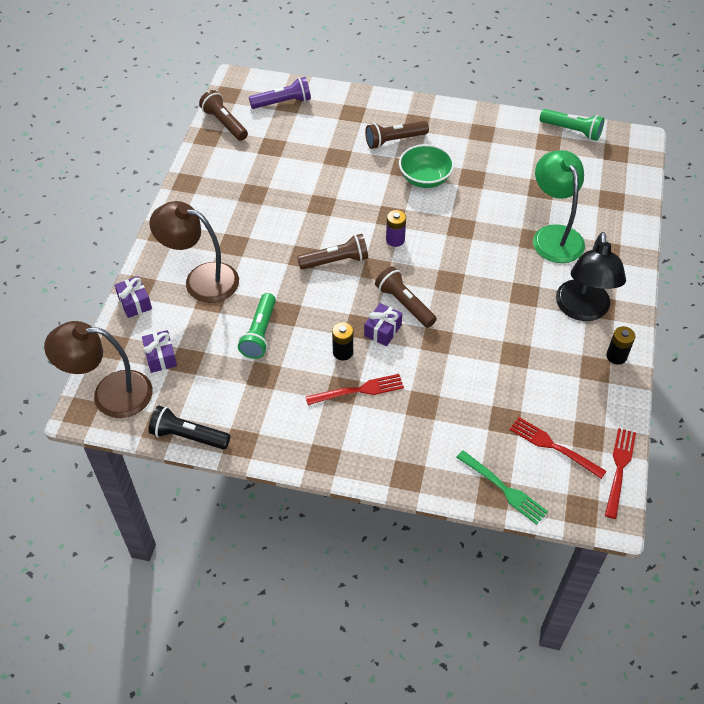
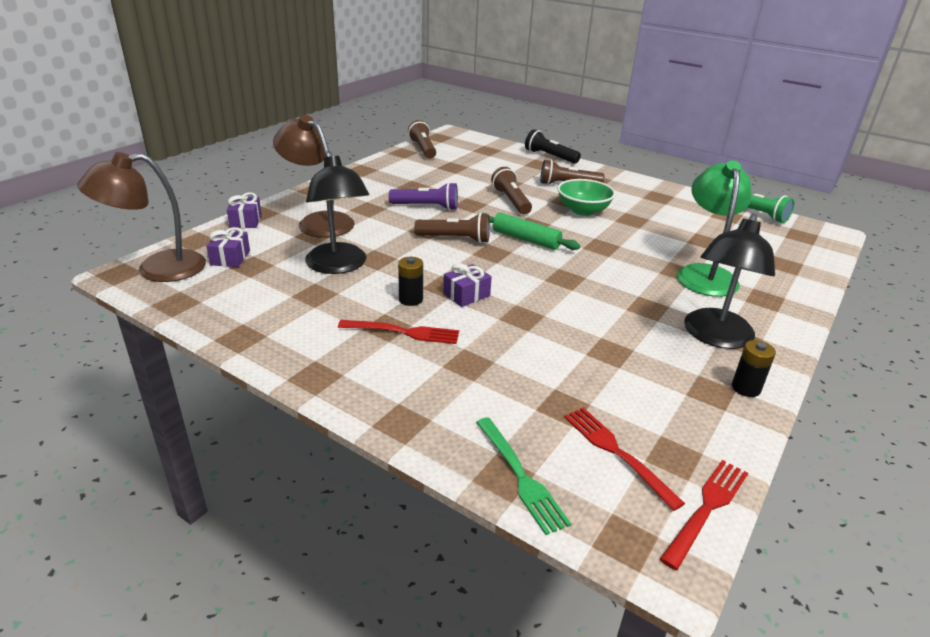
camera: 20 degrees right, 20 degrees down
brown lamp [44,321,153,418] -> brown lamp turned 45 degrees counterclockwise [77,152,206,282]
black flashlight [148,406,230,449] -> black flashlight moved to [525,129,581,164]
green flashlight [238,293,276,359] -> black lamp [305,151,369,274]
purple flashlight [249,77,311,109] -> purple flashlight moved to [389,182,458,210]
brown flashlight [375,266,437,328] -> brown flashlight moved to [491,167,532,214]
purple battery [386,210,406,247] -> green rolling pin [482,213,580,250]

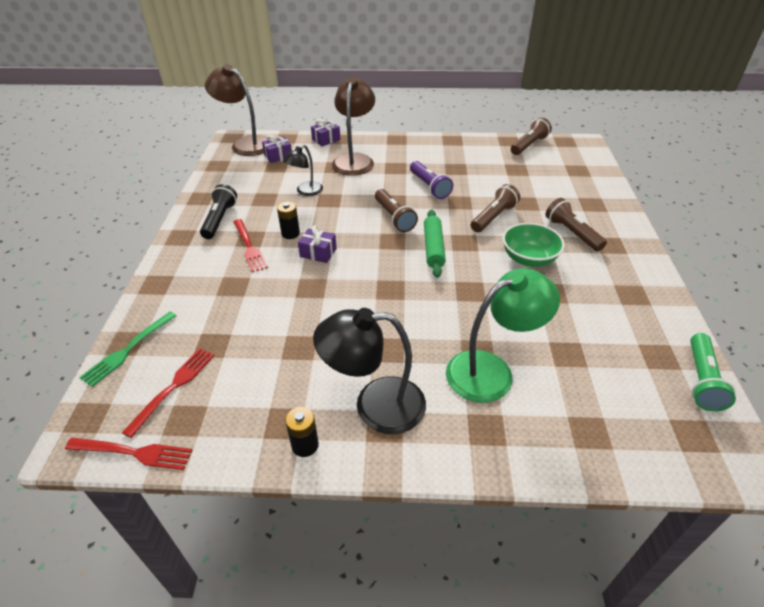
camera: 60 degrees right, 10 degrees up
black lamp [305,151,369,274] -> black lamp [283,145,323,196], size x0.58
black flashlight [525,129,581,164] -> black flashlight moved to [200,184,237,239]

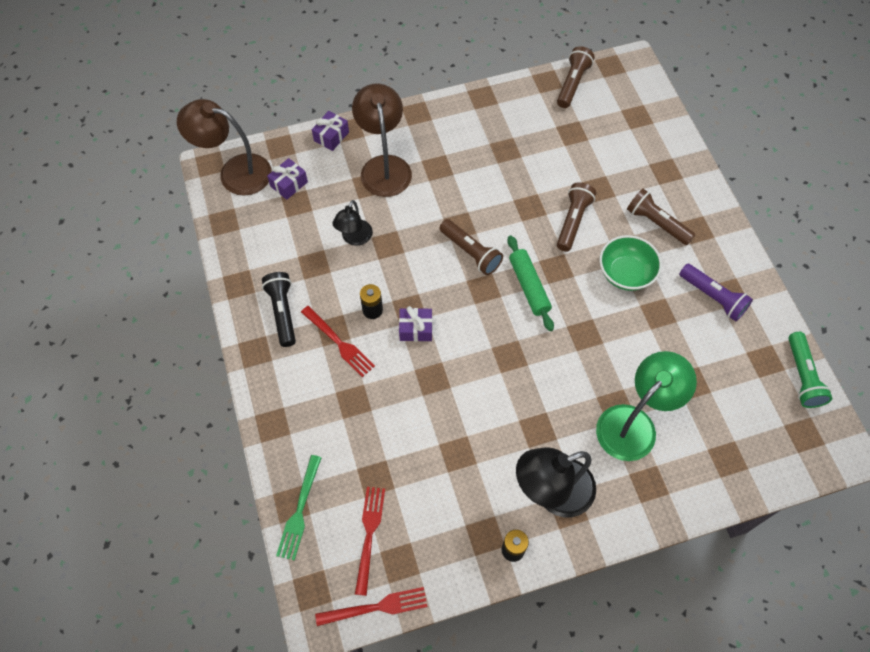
camera: 20 degrees left, 20 degrees up
purple flashlight [410,161,453,199] -> purple flashlight moved to [679,264,753,321]

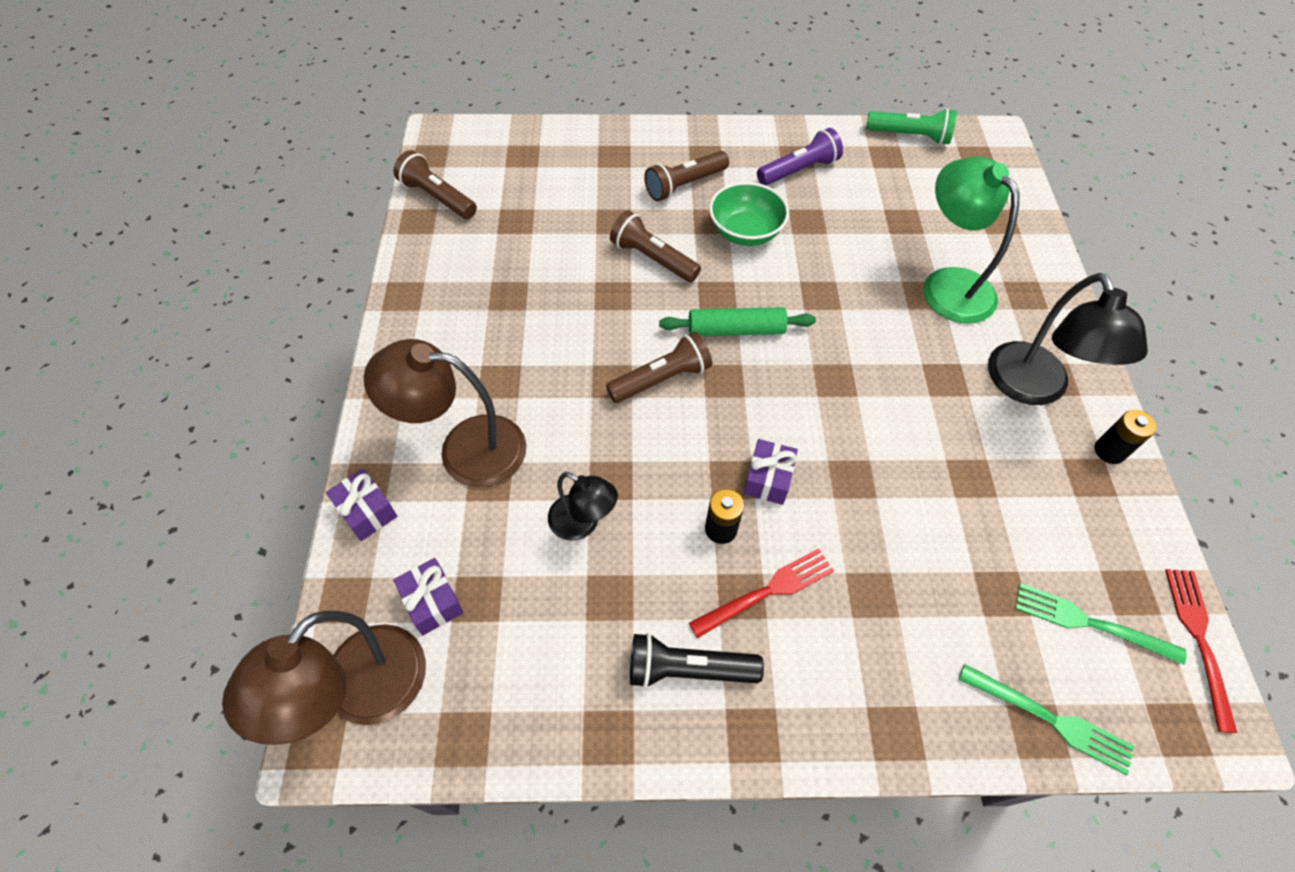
camera: 75 degrees left, 5 degrees down
red fork [355,487,385,596] -> green fork [1015,583,1187,665]

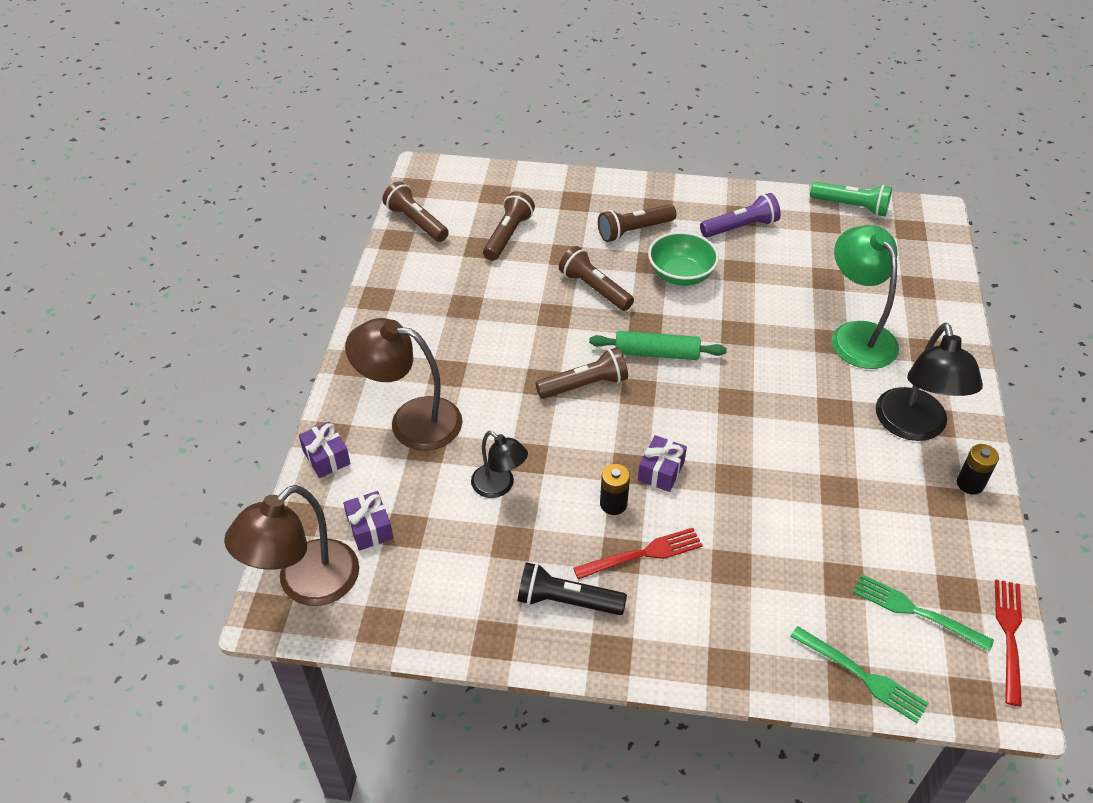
camera: 10 degrees right, 10 degrees down
none -> brown flashlight [483,191,535,261]

